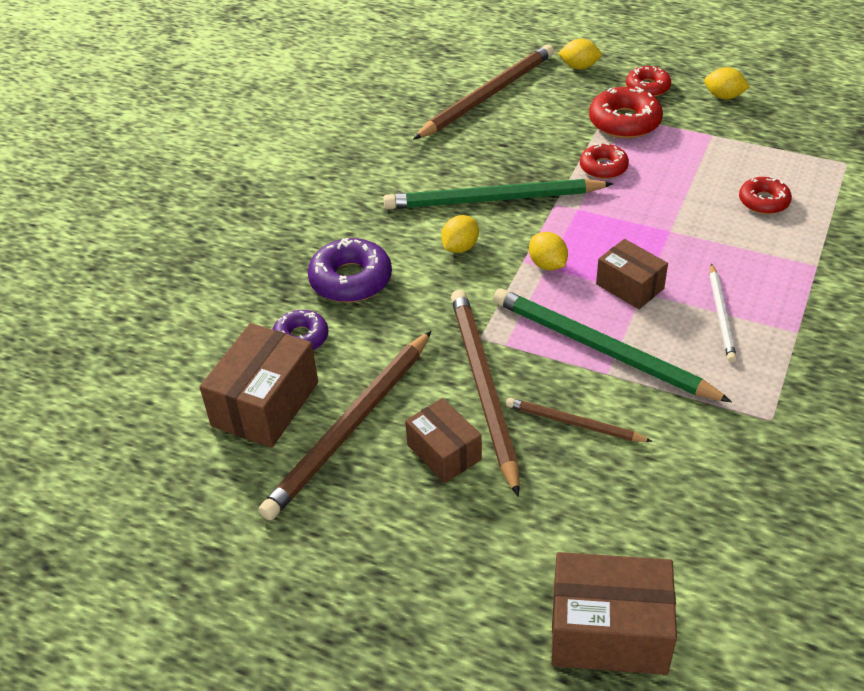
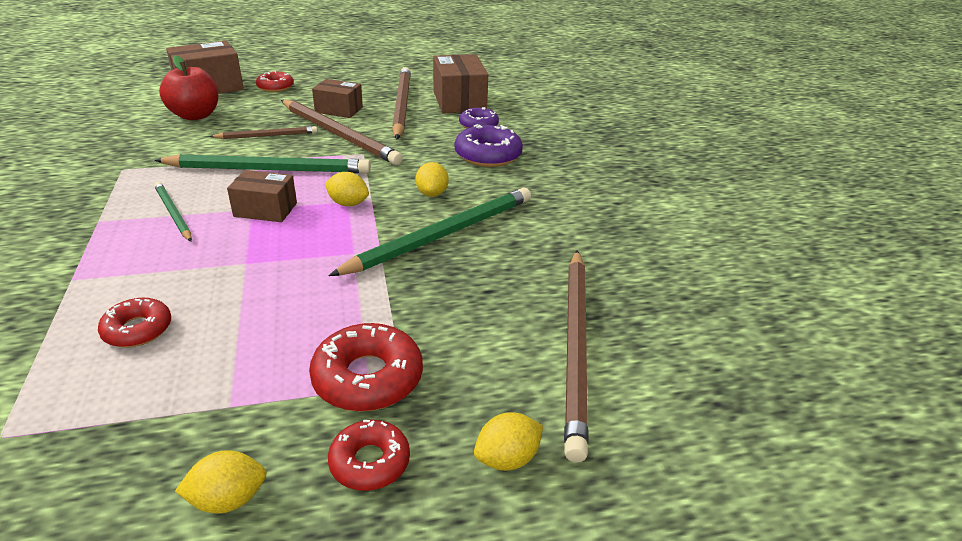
camera: 140 degrees right, 10 degrees down
red donut [580,143,629,179] -> red donut moved to [256,71,294,92]
white pencil [710,263,737,362] -> green pencil [154,182,192,242]
none -> red apple [159,55,218,121]

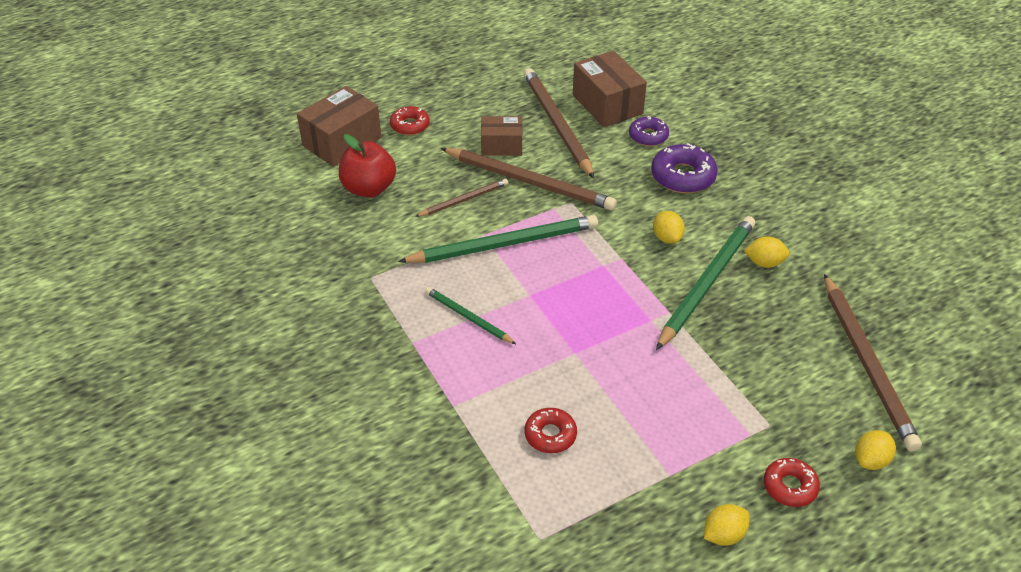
camera: 15 degrees left, 10 degrees up
brown box [227,170,297,222] -> none
red donut [309,323,423,412] -> none
yellow lemon [325,172,369,206] -> yellow lemon moved to [744,237,790,268]

